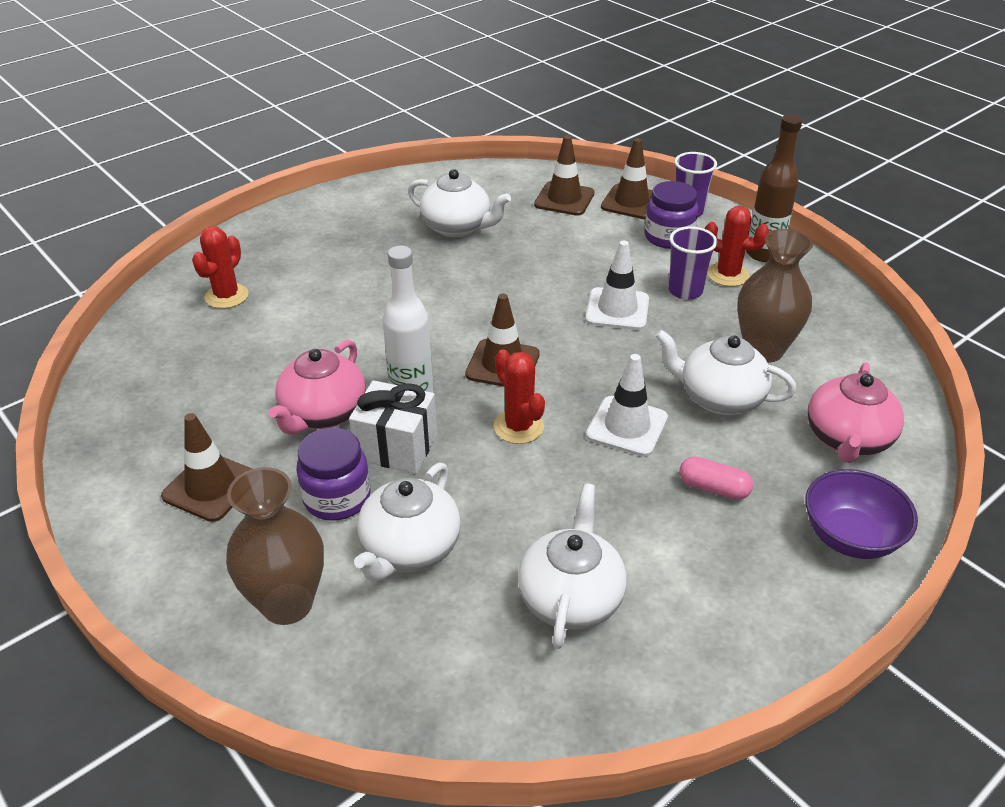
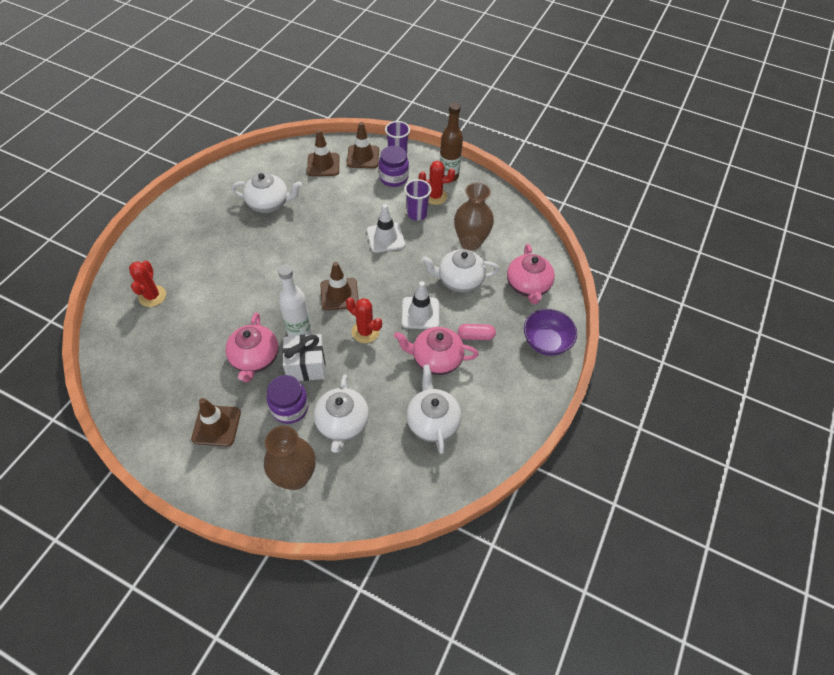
camera: 25 degrees left, 15 degrees up
none -> pink teapot [394,327,479,375]

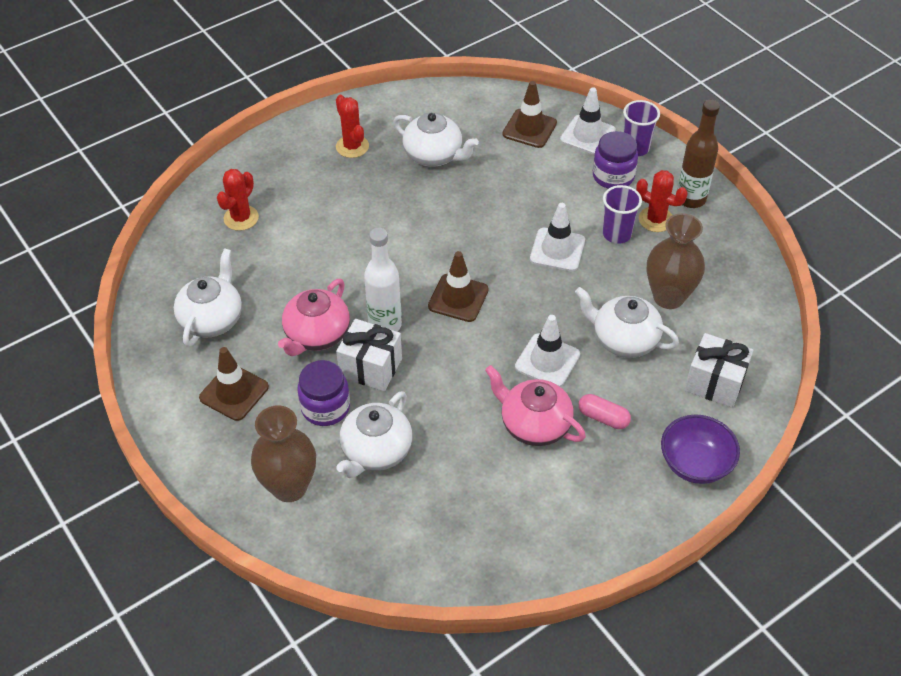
camera: 30 degrees right, 5 degrees down
red cactus [346,298,382,343] -> red cactus moved to [336,95,369,158]
brown traffic cone [347,122,379,168] -> white traffic cone [560,87,616,155]
white teapot [406,364,461,454] -> white teapot moved to [174,249,242,347]
pink teapot [507,244,555,304] -> white gift [685,333,753,408]

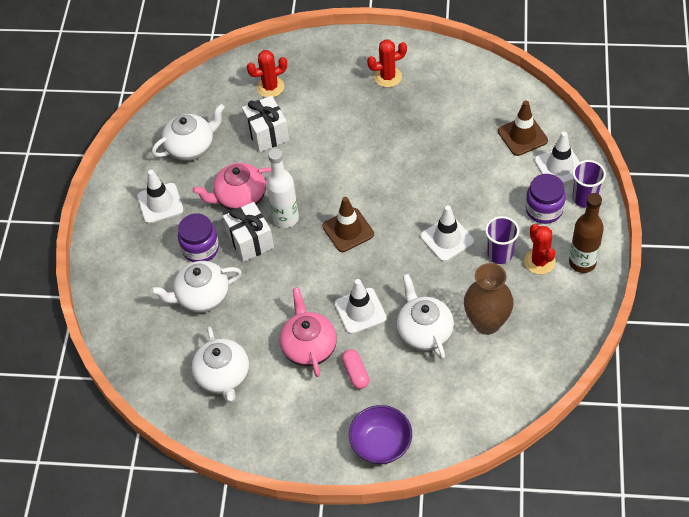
camera: 45 degrees right, 5 degrees up
brown traffic cone [199,347,269,421] -> white traffic cone [137,170,184,224]
brown vase [251,405,316,502] -> none
red cactus [336,95,369,158] -> red cactus turned 60 degrees clockwise [367,39,407,87]
white teapot [393,112,479,167] -> white teapot moved to [192,326,249,403]
white gift [685,333,753,408] -> white gift moved to [242,96,289,152]

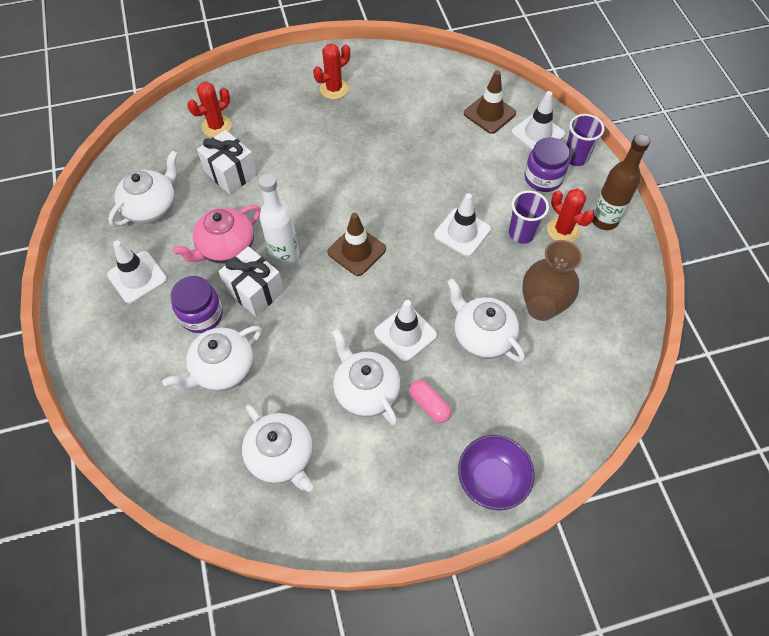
camera: 25 degrees left, 5 degrees up
pink teapot [280,287,337,377] -> white teapot [332,329,401,425]

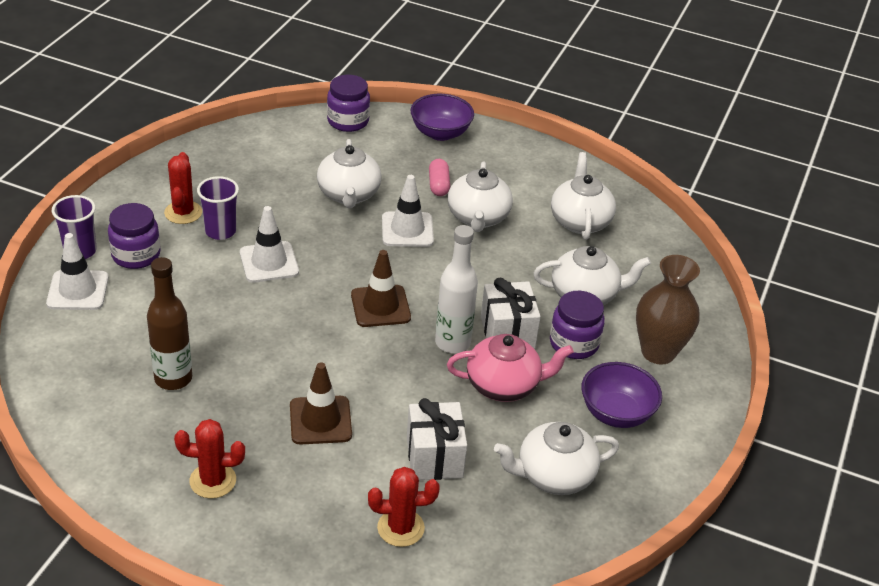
camera: 145 degrees left, 20 degrees down
white traffic cone [107,240,167,304] -> purple bowl [581,362,662,428]
brown traffic cone [464,70,516,134] -> brown traffic cone moved to [290,363,352,445]
brown vase [522,240,582,321] -> brown vase moved to [636,255,700,364]
brown bottle [592,134,650,230] -> brown bottle moved to [147,257,192,390]
none -> purple jar [327,75,370,132]

